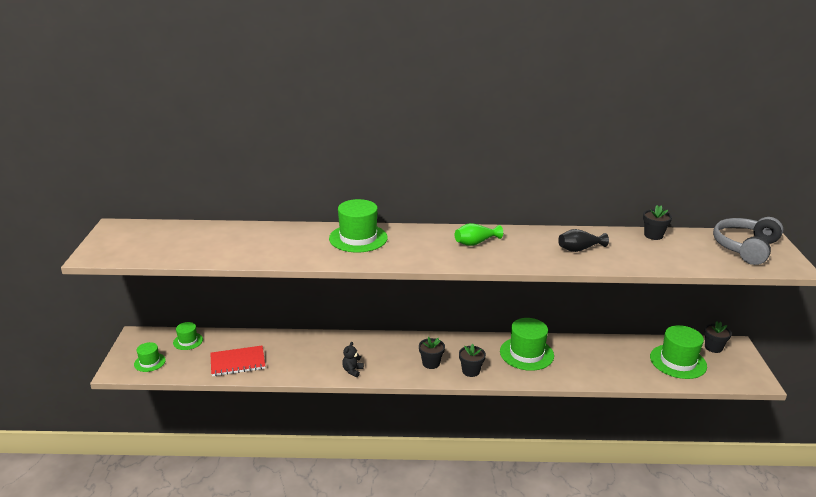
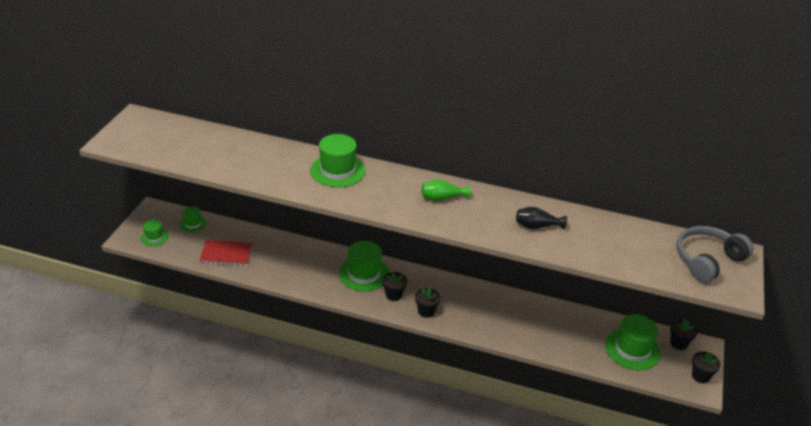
camera: 15 degrees right, 10 degrees up
black teddy bear [342,342,364,377] -> none
green hat [500,318,554,371] -> green hat moved to [339,241,389,292]
black flower pot [643,205,672,240] -> black flower pot moved to [692,351,721,383]

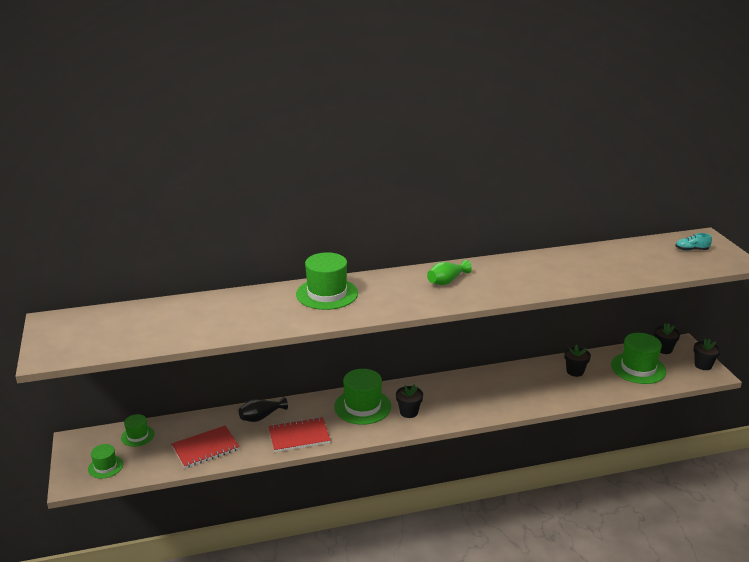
camera: 30 degrees left, 10 degrees down
black flower pot [415,288,441,318] -> black flower pot moved to [564,344,591,377]
black vase [516,207,567,229] -> black vase moved to [239,397,288,422]
grey headphones [676,226,753,283] -> turquoise shoe [676,233,712,251]
none -> red notebook [268,417,331,452]

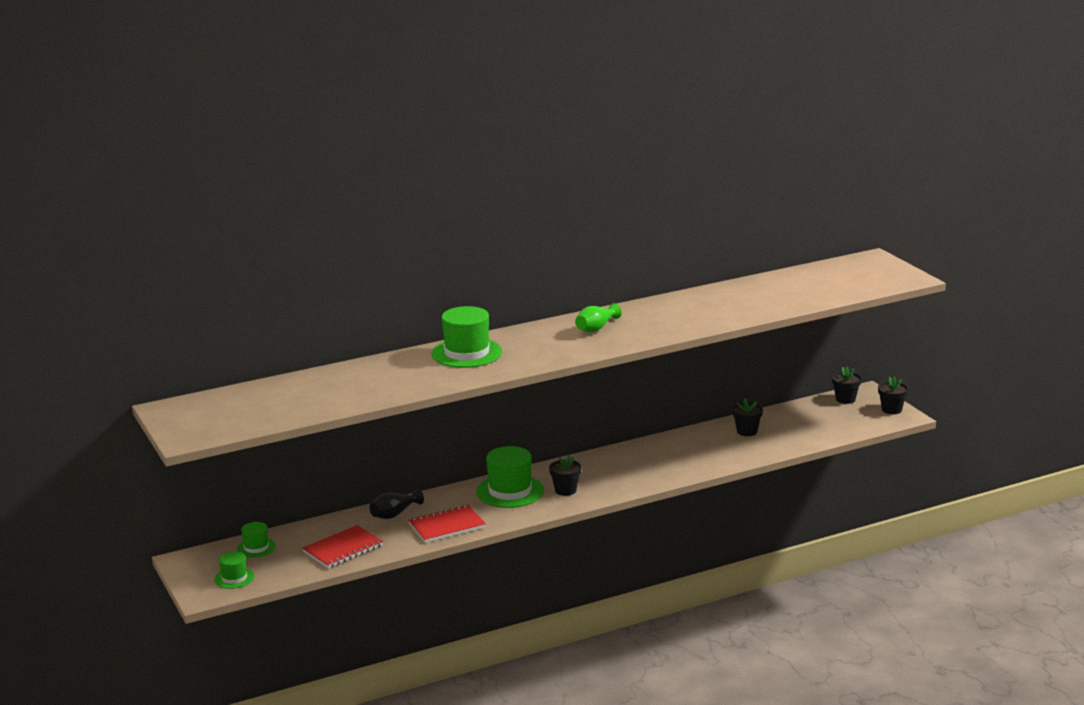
camera: 10 degrees left, 5 degrees down
green hat [611,333,666,384] -> none
turquoise shoe [676,233,712,251] -> none

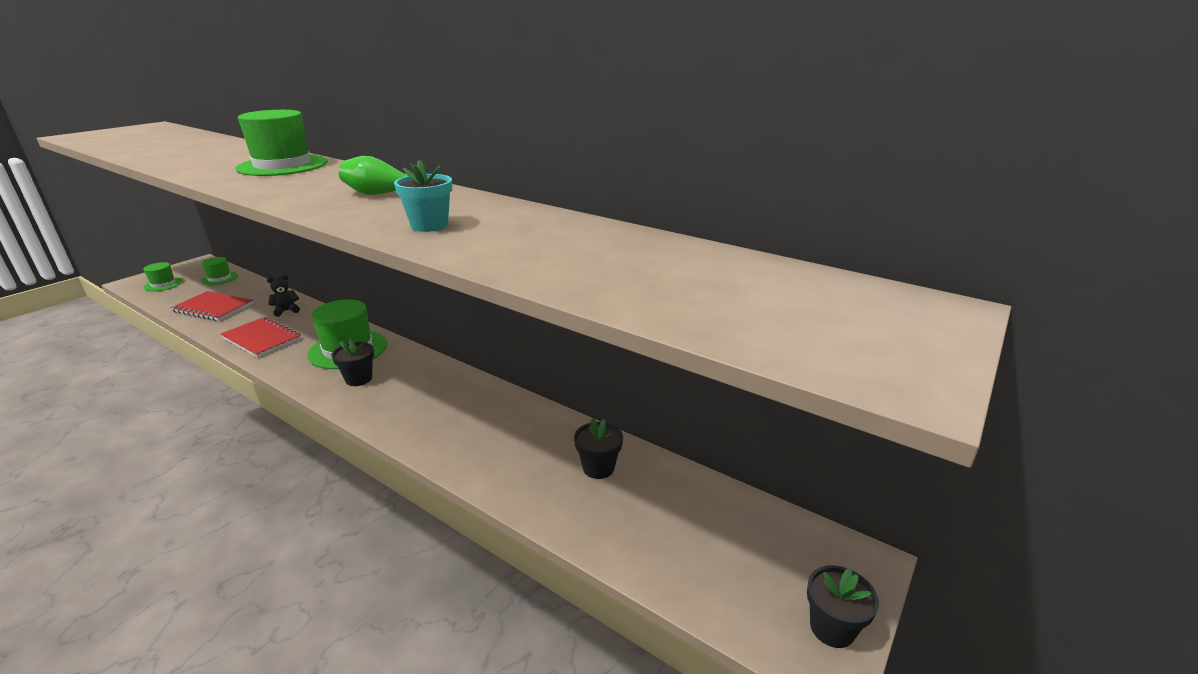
camera: 60 degrees right, 5 degrees up
black vase [369,489,424,519] -> black teddy bear [267,274,300,317]
black flower pot [832,367,862,404] -> none
none -> turquoise flower pot [394,160,452,232]

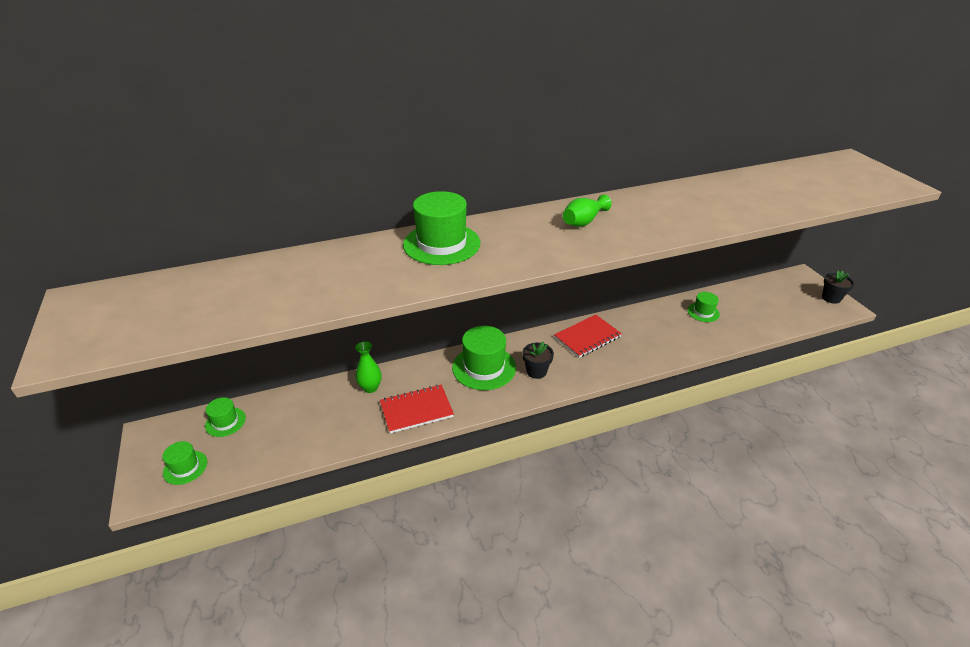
camera: 55 degrees left, 10 degrees up
red notebook [171,291,253,321] -> red notebook moved to [554,315,622,358]
black teddy bear [267,274,300,317] -> green vase [355,341,382,393]
turquoise flower pot [394,160,452,232] -> none
black flower pot [574,418,623,479] -> green hat [687,292,720,322]

